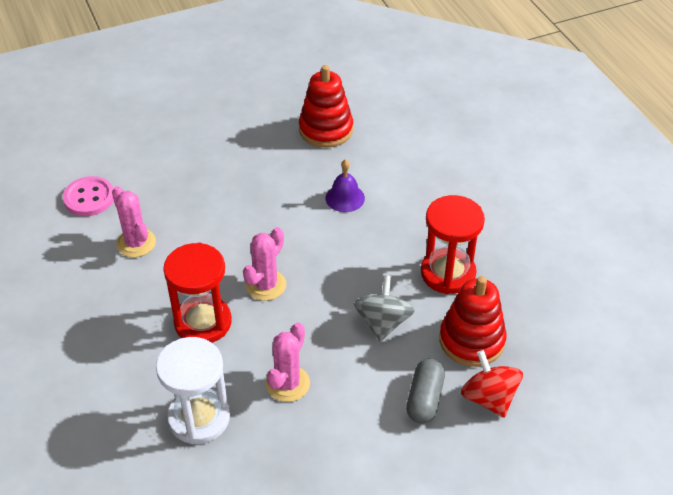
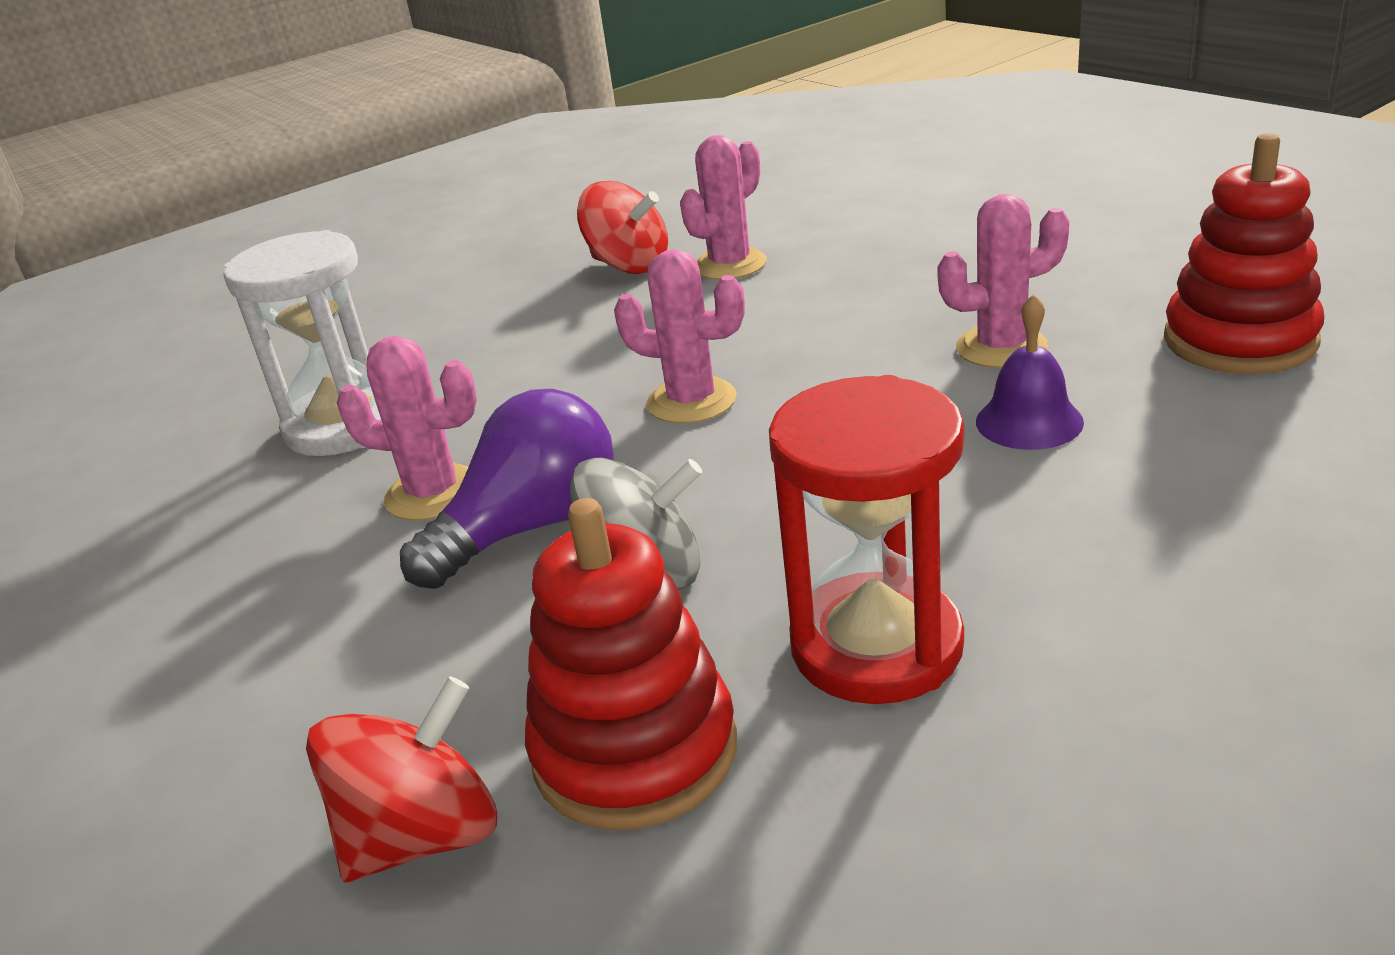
camera: 80 degrees right, 15 degrees down
pink button [63,176,114,216] -> none
red hourglass [163,243,232,343] -> none
grey capsule [406,358,445,423] -> none
none -> purple light bulb [400,389,614,589]
none -> red spinning top [577,181,668,274]
none -> pink cactus [937,194,1070,368]

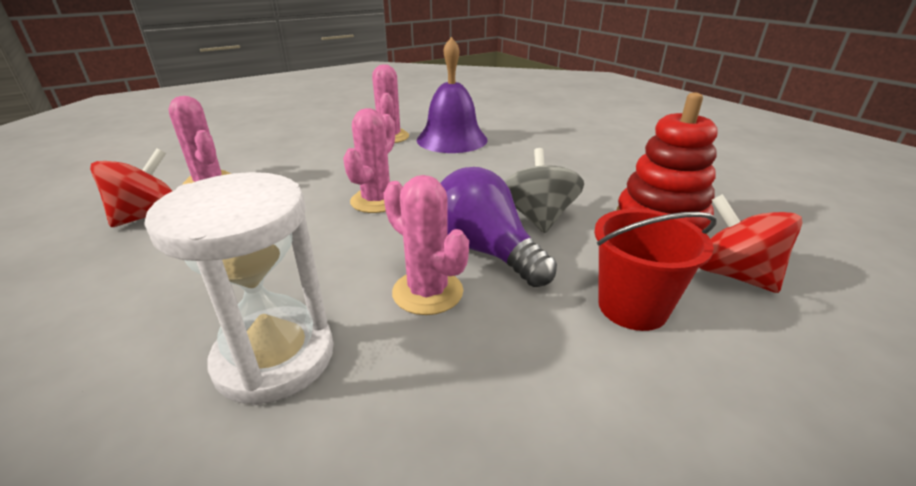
camera: 90 degrees left, 0 degrees up
pink cactus [337,336,477,521] -> pink cactus turned 60 degrees counterclockwise [383,175,469,315]
red hourglass [769,375,964,704] -> none
purple bell [976,294,1084,450] -> purple bell [417,37,488,153], size x1.71
red stacking toy [1164,133,1324,374] -> none
none -> red bucket [594,209,717,331]

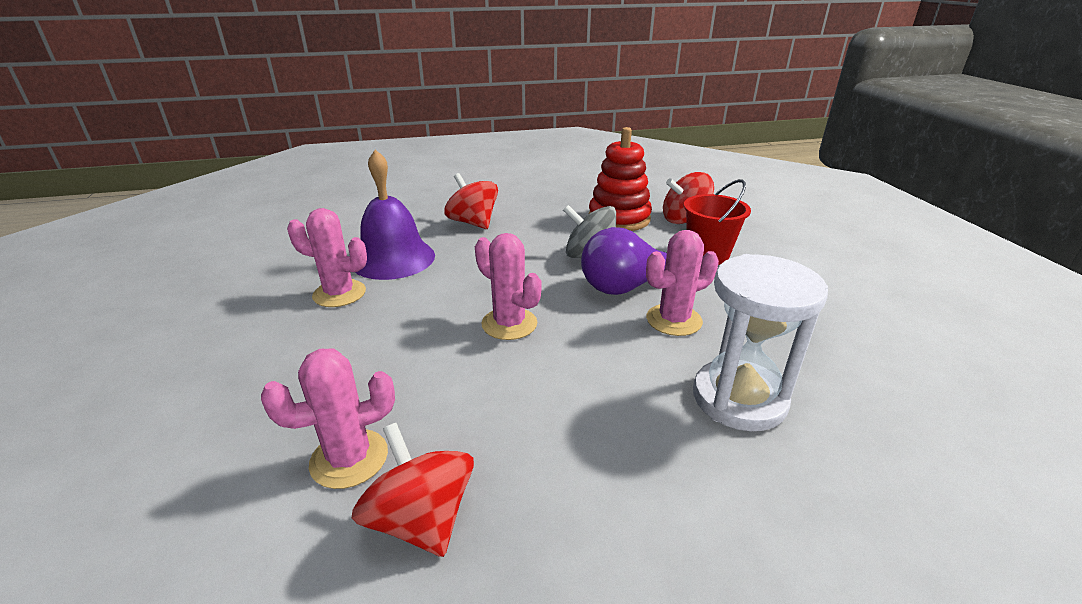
camera: 70 degrees left, 0 degrees up
none -> red spinning top [444,173,498,229]

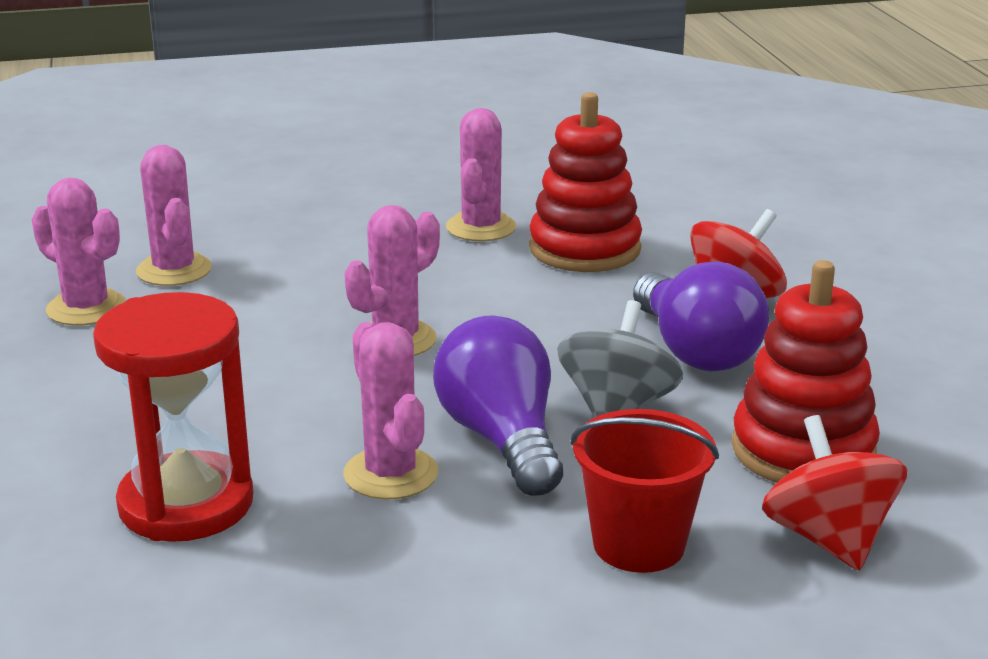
camera: 90 degrees right, 5 degrees down
red spinning top [352,423,474,557] -> pink cactus [32,178,126,326]
purple bell [355,150,435,280] -> red stacking toy [529,92,642,272]
white hourglass [693,254,828,431] -> red hourglass [93,292,253,542]
none -> purple light bulb [633,261,769,371]

